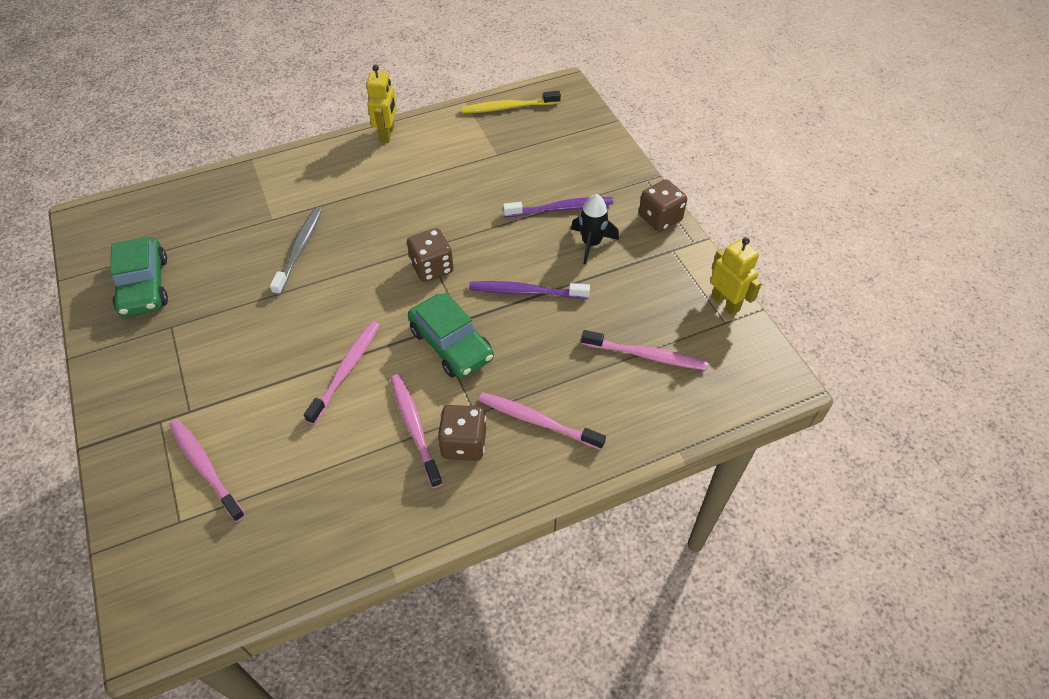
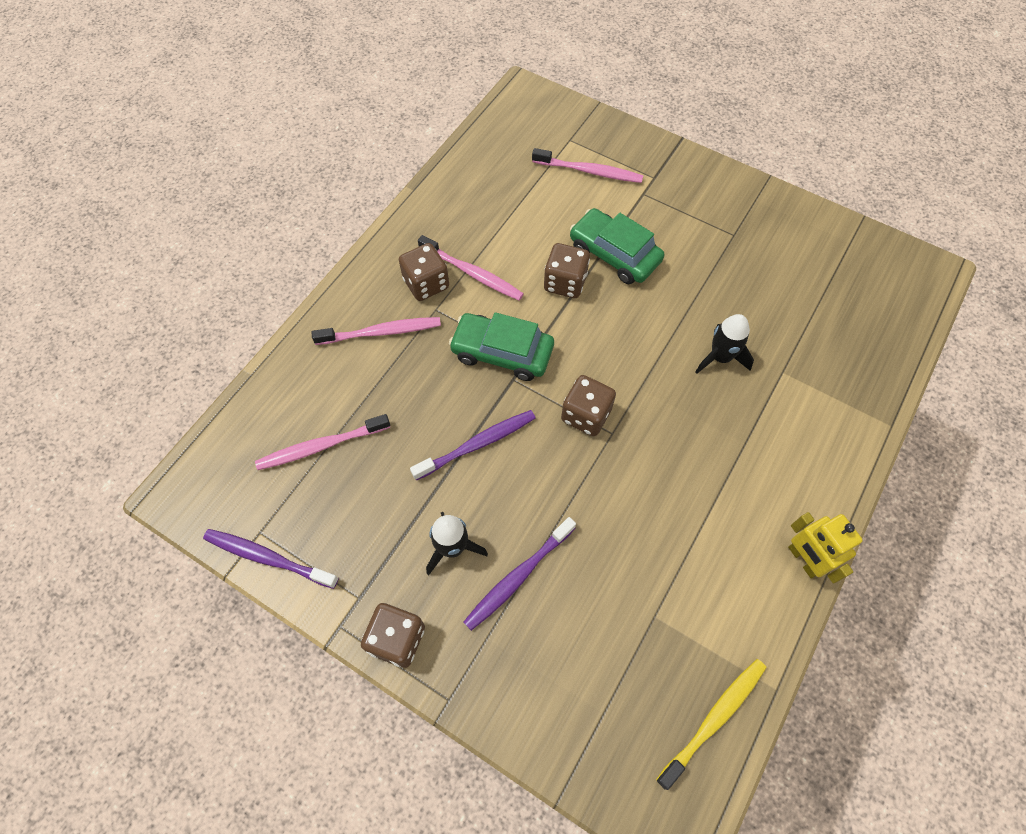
camera: 145 degrees right, 10 degrees up
green car [110,237,168,317] -> green car moved to [570,208,664,284]
grey toothbrush [270,207,322,295] -> black rocket [696,314,754,374]
pink toothbrush [304,321,380,425] -> brown dice [544,243,590,298]
yellow robot [710,237,762,315] -> purple toothbrush [203,529,339,589]

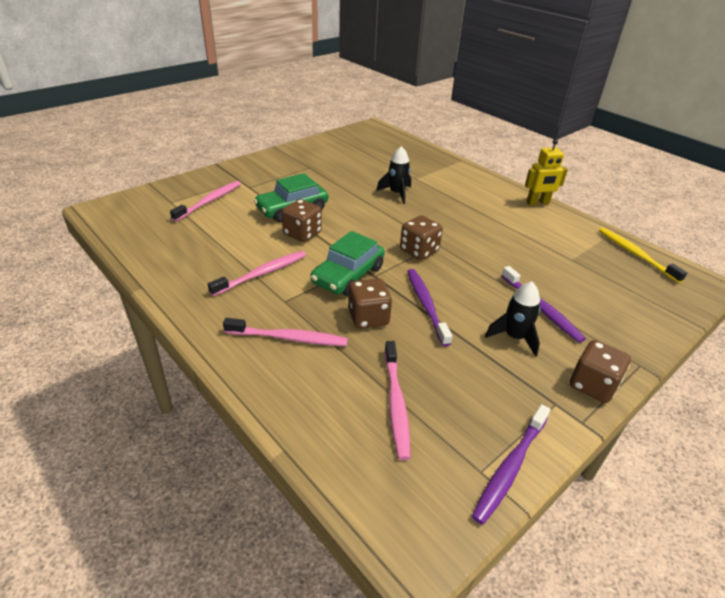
camera: 75 degrees left, 25 degrees down
pink toothbrush [311,317,441,345] -> pink toothbrush turned 90 degrees clockwise [223,318,348,346]
brown dice [399,243,449,301] -> brown dice moved to [348,278,392,329]

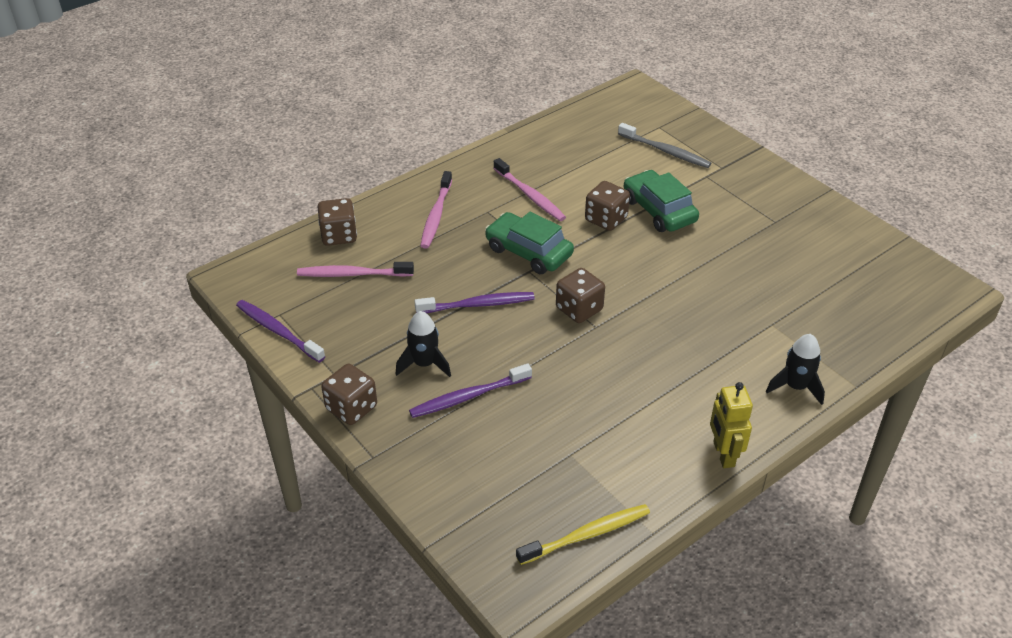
camera: 95 degrees right, 5 degrees up
pink toothbrush [170,181,241,222] -> grey toothbrush [618,123,711,168]
brown dice [348,278,392,329] -> brown dice moved to [318,198,357,246]
black rocket [376,146,411,204] -> black rocket moved to [766,334,825,405]

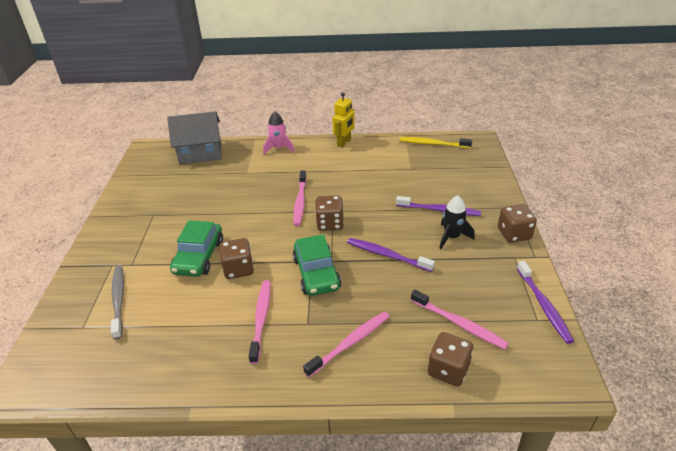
camera: 140 degrees left, 5 degrees down
black rocket [766,334,825,405] -> pink rocket [263,111,295,154]
none -> grey house [167,111,221,164]
none -> pink toothbrush [293,170,307,226]

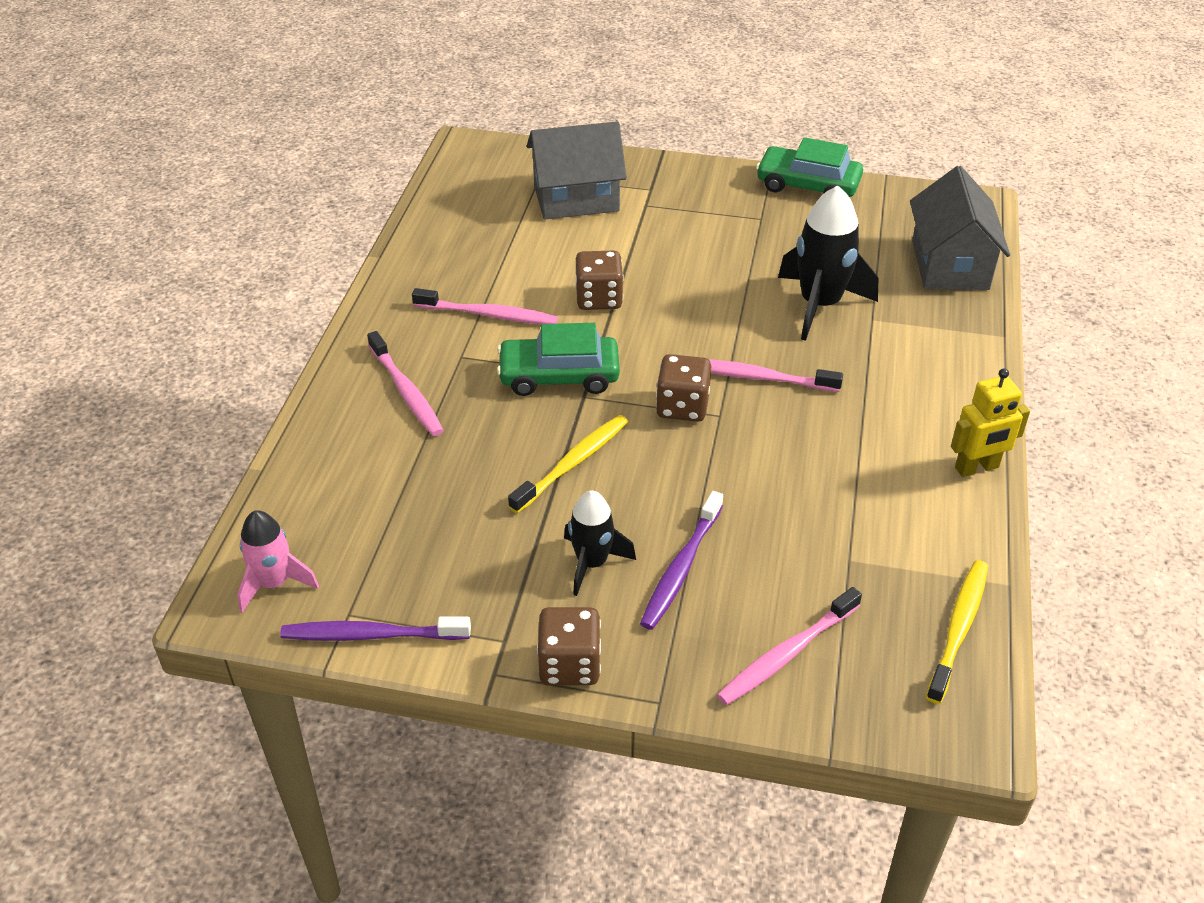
camera: 100 degrees right, 5 degrees up
grey toothbrush [111,266,124,340] -> grey house [527,121,627,219]
green car [170,220,223,277] -> green car moved to [756,137,863,197]
pink rocket [263,111,295,154] -> pink rocket moved to [237,510,319,613]
yellow robot [333,92,355,148] -> yellow robot turned 60 degrees counterclockwise [951,368,1030,477]
purple toothbrush [347,238,435,272] -> yellow toothbrush [508,415,628,514]
pink toothbrush [411,290,509,349] -> pink toothbrush moved to [717,587,862,705]
brown dice [428,332,473,387] -> none
none -> black rocket [778,185,878,341]

